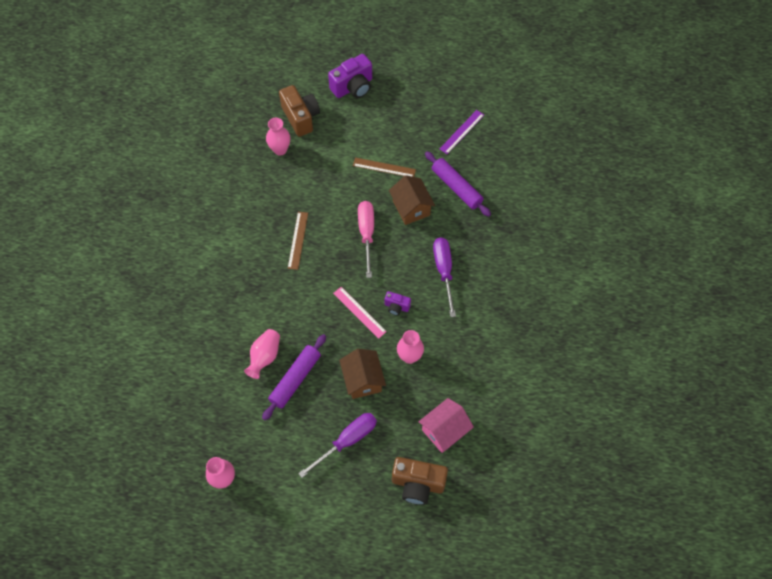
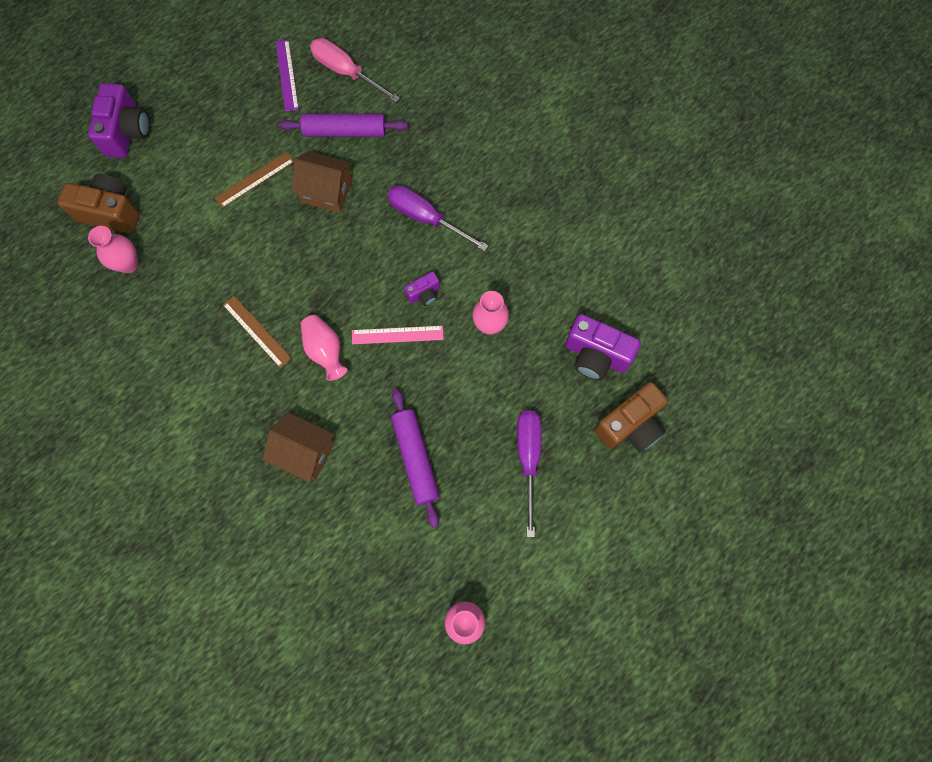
camera: 50 degrees left, 10 degrees up
pink vase [244,329,280,379] -> pink vase moved to [300,315,347,381]
brown house [339,349,386,399] -> brown house moved to [263,413,335,483]
pink screwdriver [358,201,374,278] -> pink screwdriver moved to [310,38,400,103]
pink house [418,398,474,453] -> purple camera [565,314,641,380]

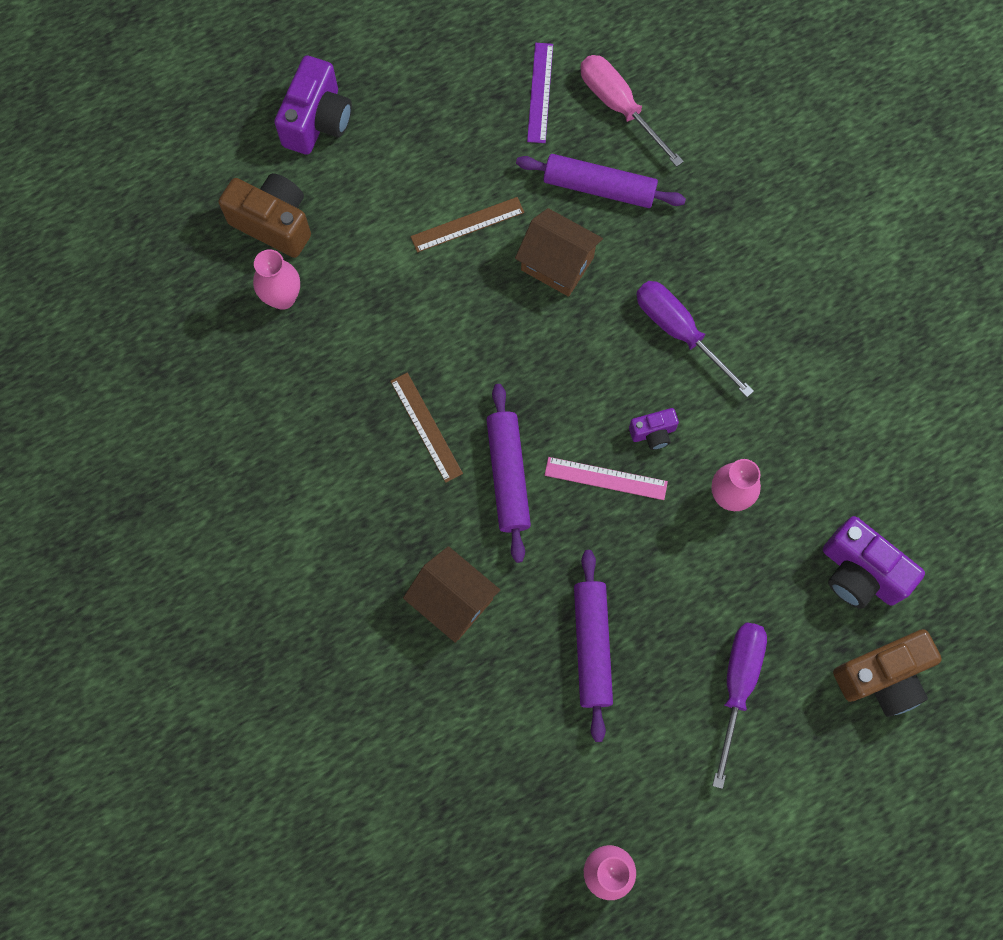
camera: 15 degrees right, 0 degrees up
pink vase [300,315,347,381] -> purple rolling pin [487,384,531,563]

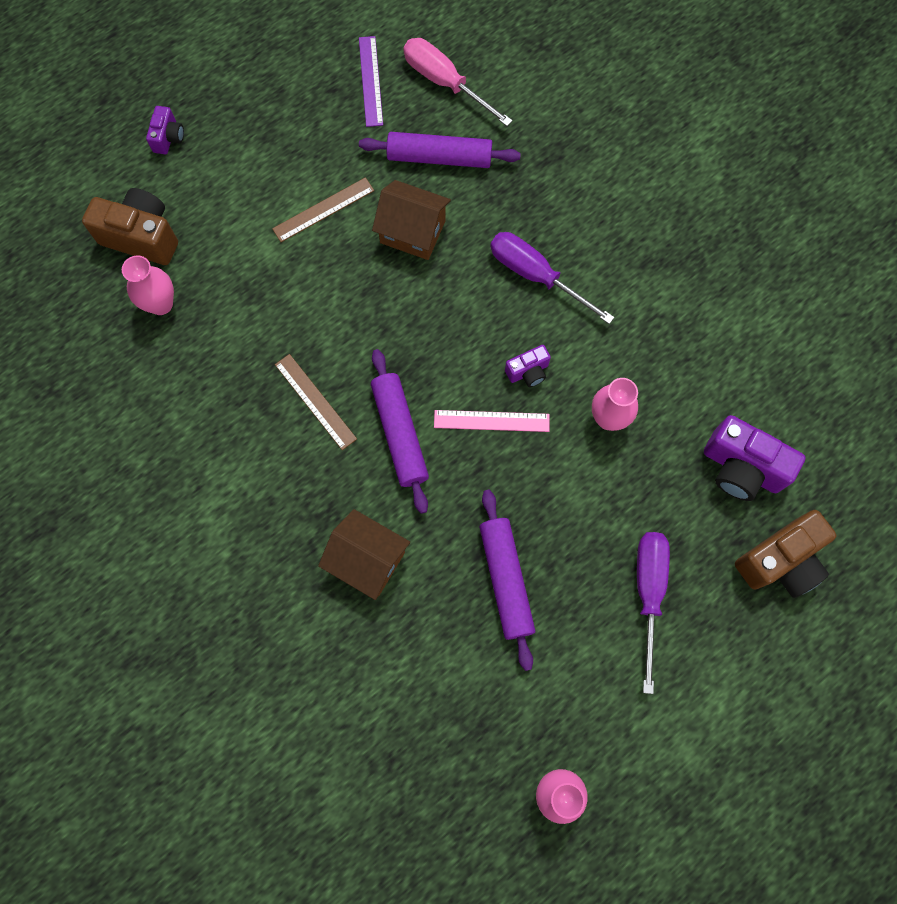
camera: 10 degrees left, 0 degrees up
purple camera [274,56,352,155] -> purple camera [146,106,184,154], size x0.52

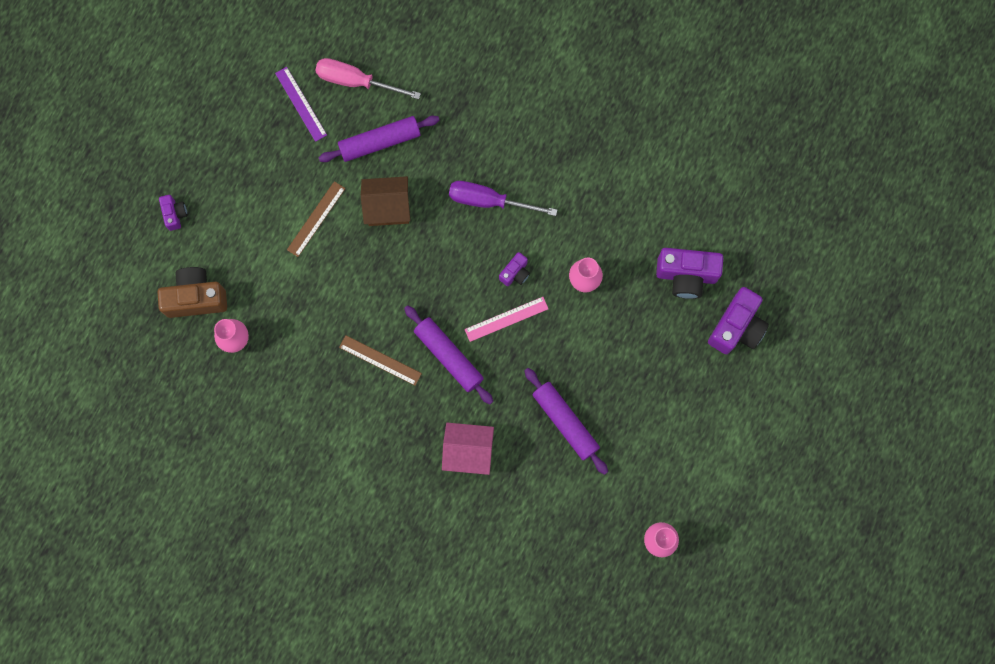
camera: 25 degrees left, 5 degrees up
brown house [318,509,410,600] -> pink house [442,423,494,475]
purple screwdriver [637,532,670,694] -> none
brown camera [735,510,836,598] -> purple camera [708,287,769,354]

